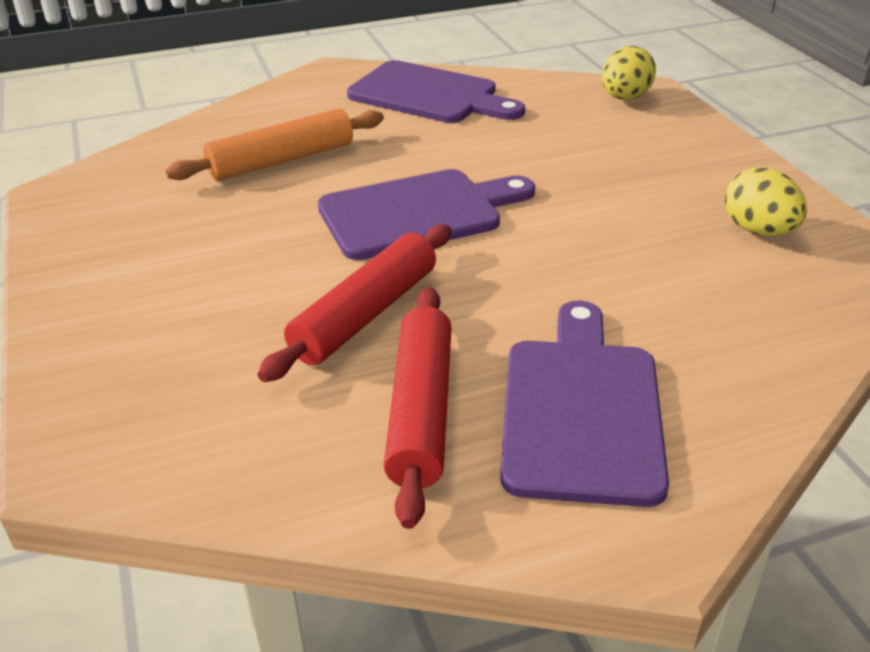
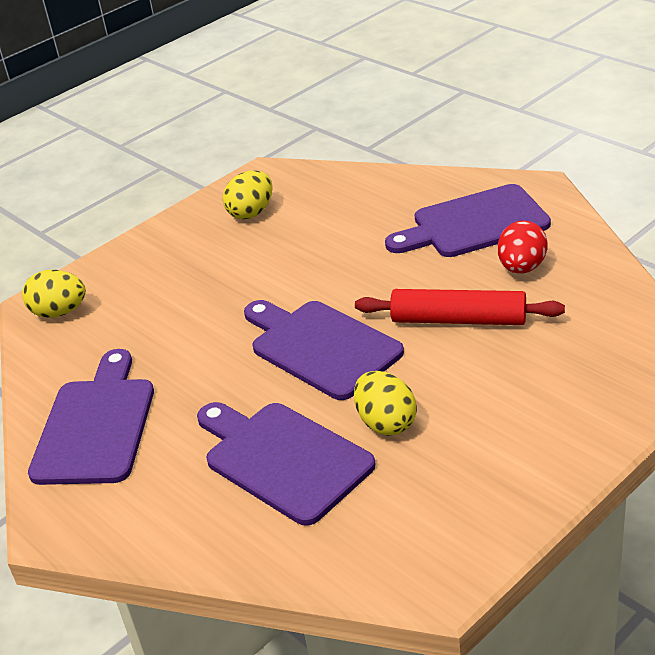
camera: 110 degrees left, 0 degrees up
orange rolling pin [165,108,384,181] -> purple cutting board [197,402,376,526]
red rolling pin [384,287,452,529] -> red egg [498,221,548,274]
none -> yellow egg [354,371,417,436]

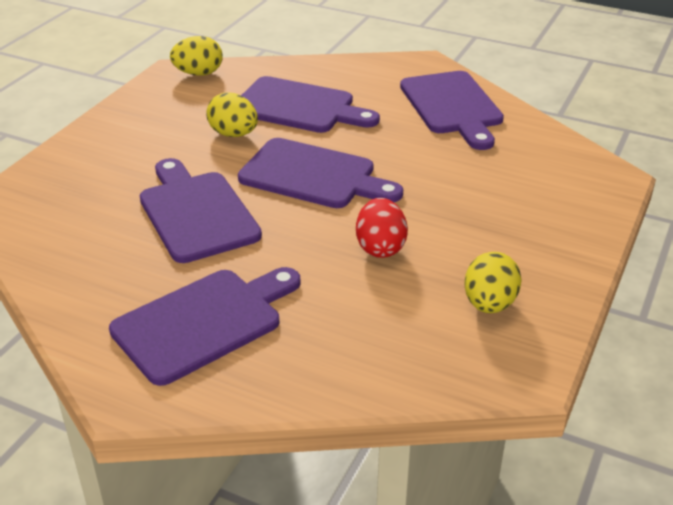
camera: 155 degrees right, 0 degrees up
yellow egg [22,269,86,318] -> yellow egg moved to [170,36,223,76]
red rolling pin [355,289,565,325] -> purple cutting board [139,158,262,263]
red egg [498,221,548,274] -> red egg moved to [356,198,408,258]

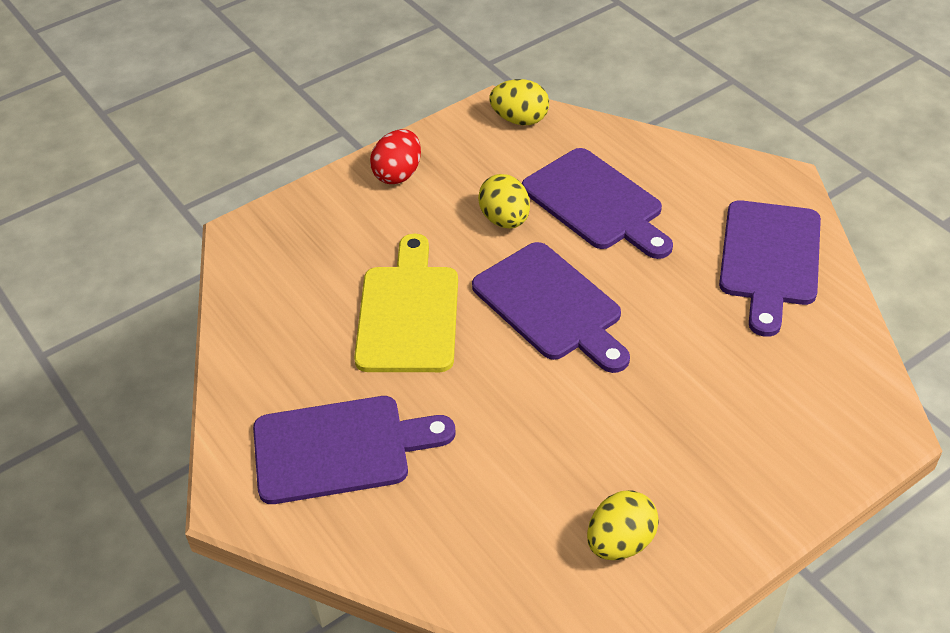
camera: 30 degrees right, 10 degrees up
purple cutting board [139,158,262,263] -> yellow cutting board [354,234,458,372]
red egg [356,198,408,258] -> red egg moved to [370,129,421,184]

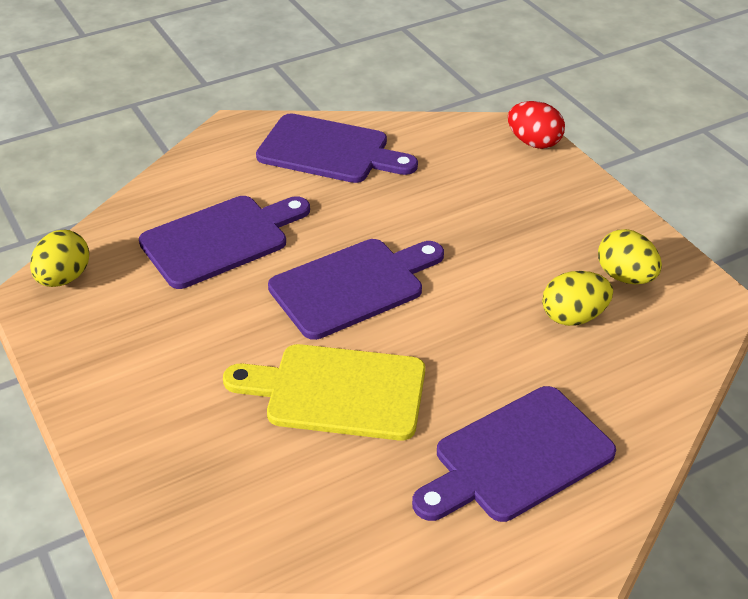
camera: 85 degrees left, 5 degrees down
purple cutting board [253,396,455,504] -> purple cutting board turned 120 degrees counterclockwise [412,386,616,522]
red egg [370,129,421,184] -> red egg moved to [508,101,565,149]
yellow egg [478,174,530,228] -> yellow egg moved to [542,271,613,326]

